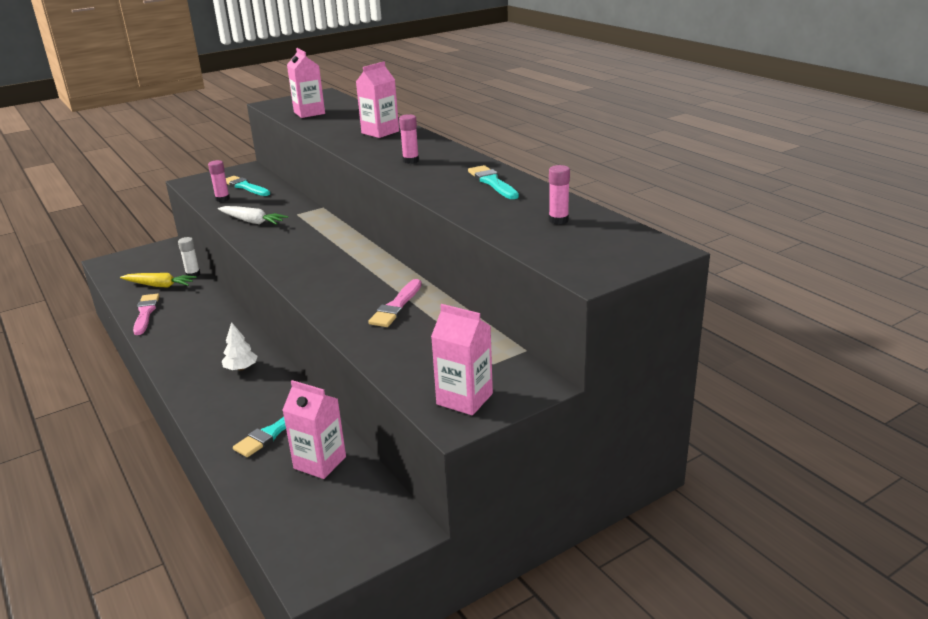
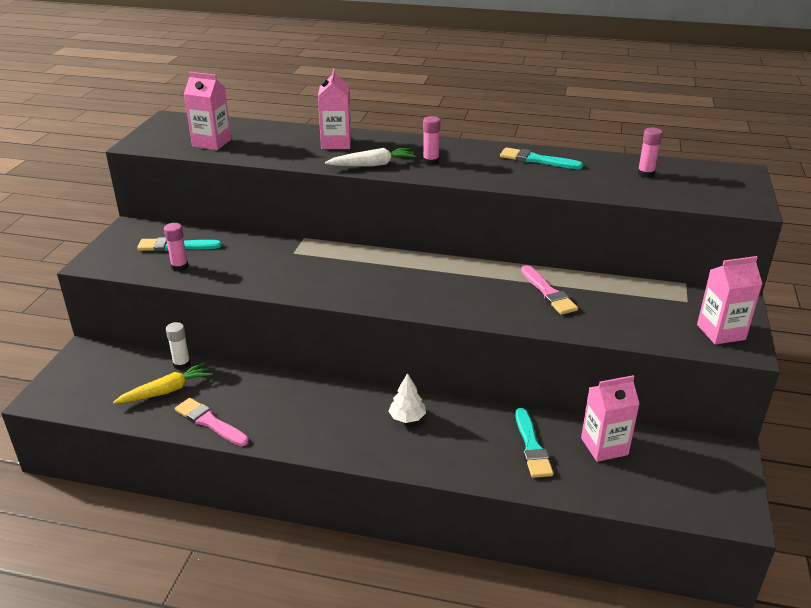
camera: 45 degrees left, 5 degrees up
white carrot [218,206,288,225] -> white carrot moved to [325,148,416,167]

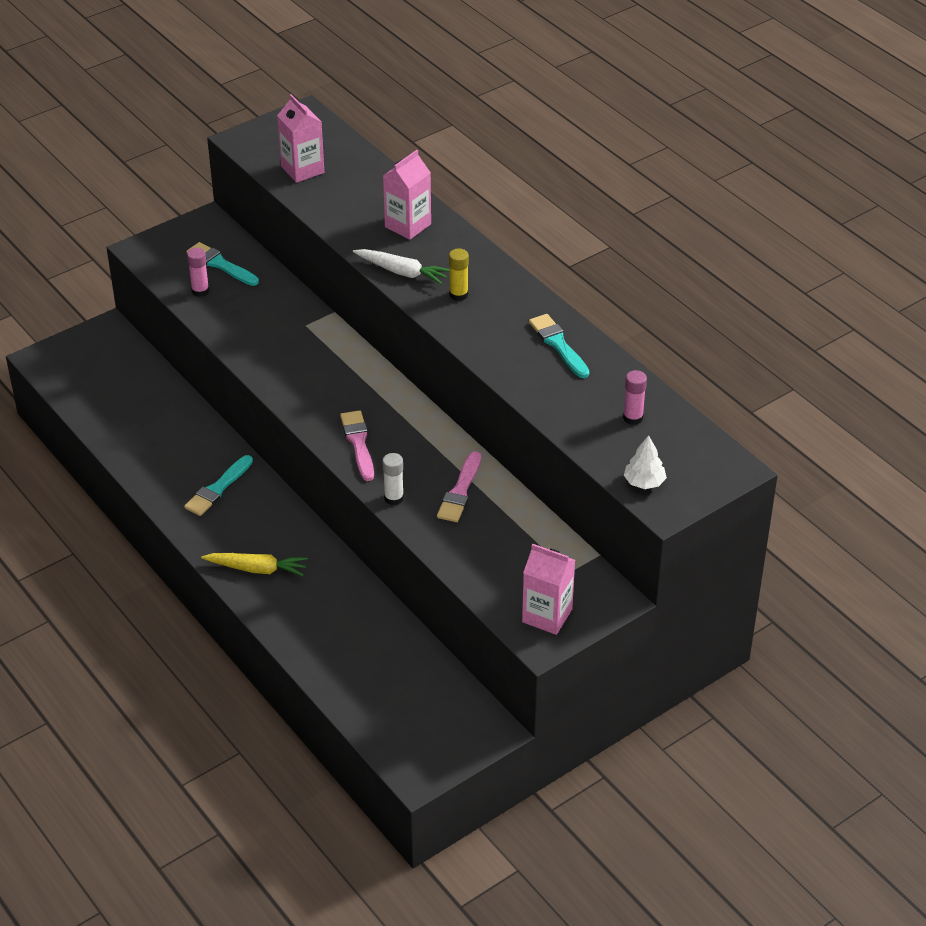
camera: 40 degrees right, 10 degrees up
yellow carrot [113,363,212,404] -> yellow carrot moved to [201,553,308,576]
white glue stick [166,322,190,370] -> white glue stick moved to [382,453,404,505]
pink brush [175,398,249,446] -> pink brush moved to [340,410,374,481]
white tree [389,373,426,423] -> white tree moved to [624,435,667,489]
pink glue stick [423,116,440,165] -> yellow glue stick [449,248,469,301]
turquoise brush [515,408,553,478] -> turquoise brush moved to [184,455,253,516]
pink carton [581,375,639,462] -> none

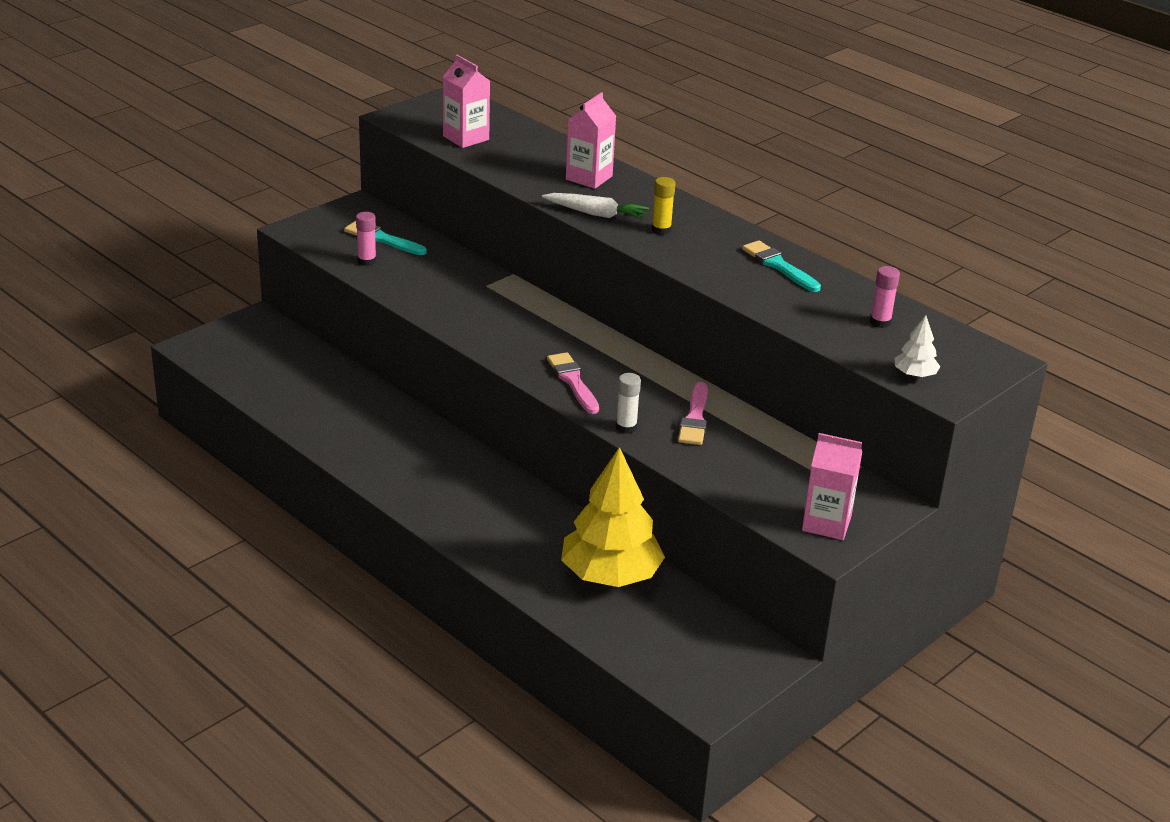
camera: 10 degrees left, 10 degrees down
turquoise brush [184,455,253,516] -> none
yellow carrot [201,553,308,576] -> none
none -> yellow tree [561,447,665,587]

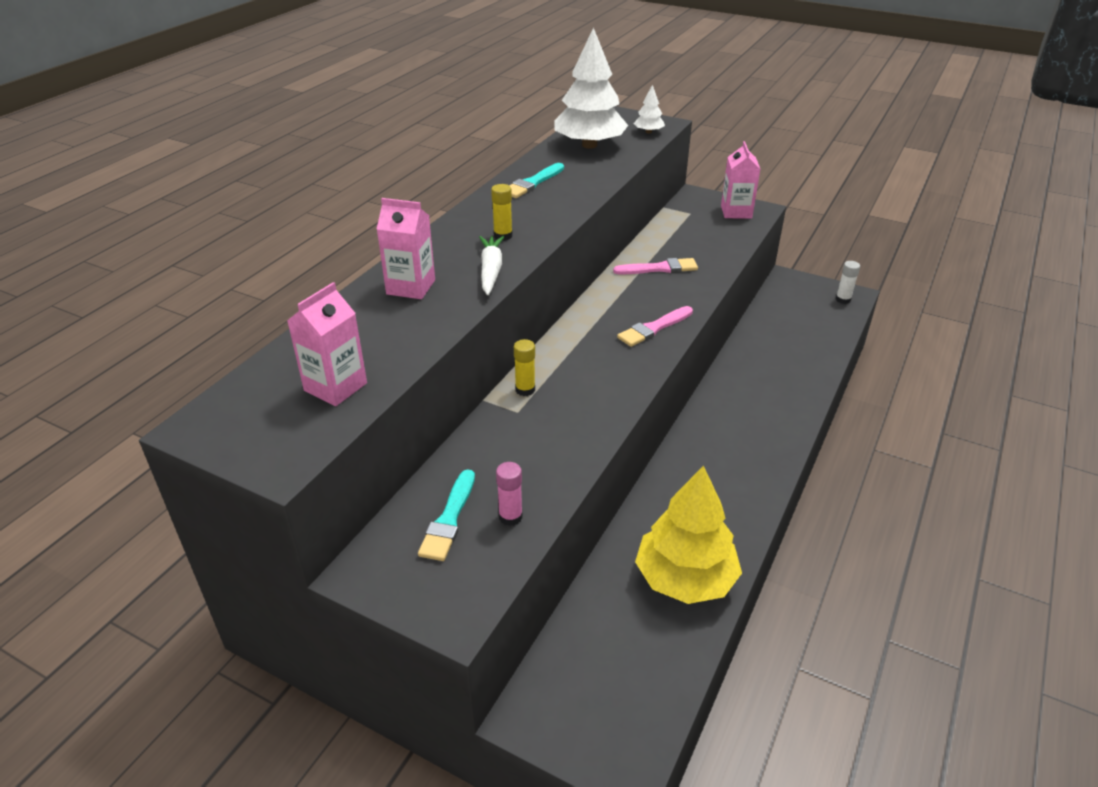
camera: 105 degrees left, 5 degrees up
yellow tree [561,447,665,587] -> yellow tree moved to [635,466,742,604]
white glue stick [616,373,641,434] -> white glue stick moved to [836,261,860,304]
pink glue stick [870,266,900,328] -> white tree [554,28,628,149]
none -> yellow glue stick [514,339,535,396]

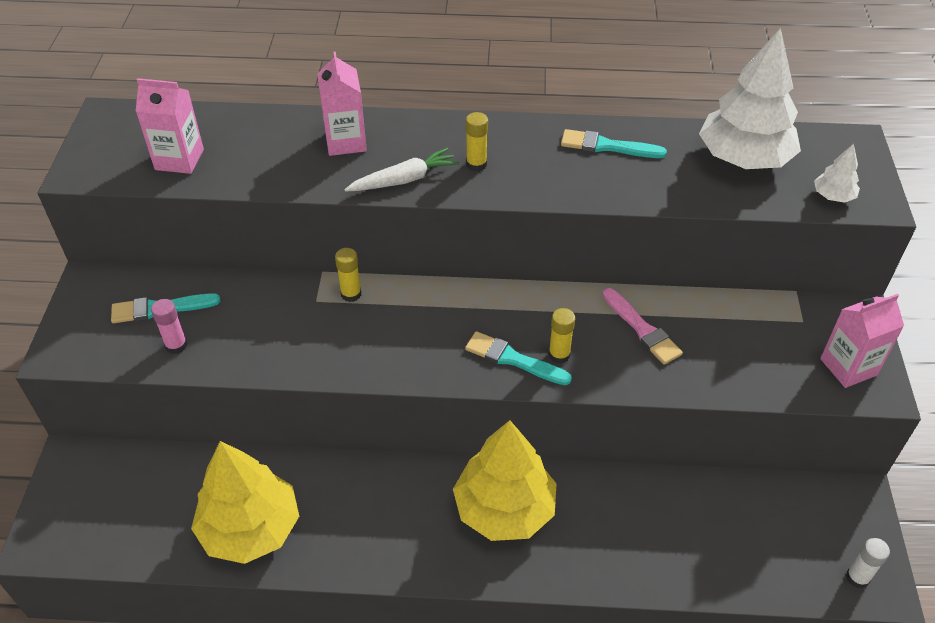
camera: 65 degrees right, 10 degrees up
pink brush [617,306,693,347] -> turquoise brush [465,331,572,385]
none -> yellow tree [453,420,557,541]
none -> yellow glue stick [549,308,575,364]

